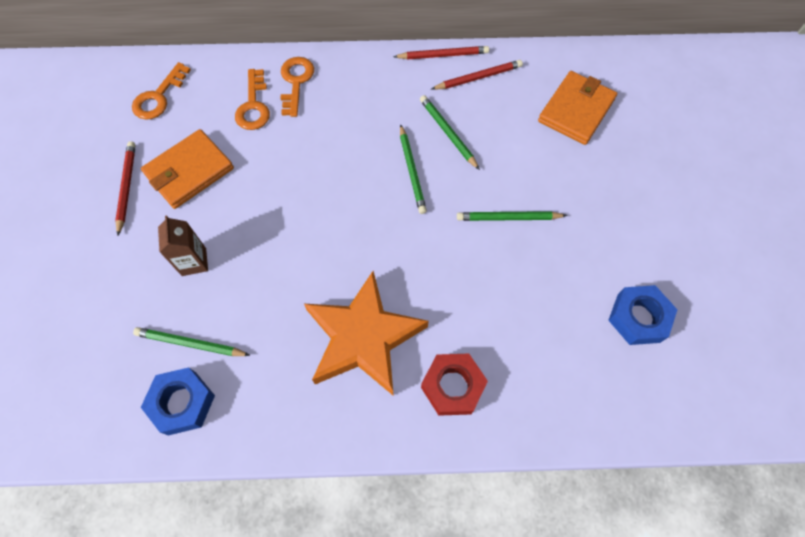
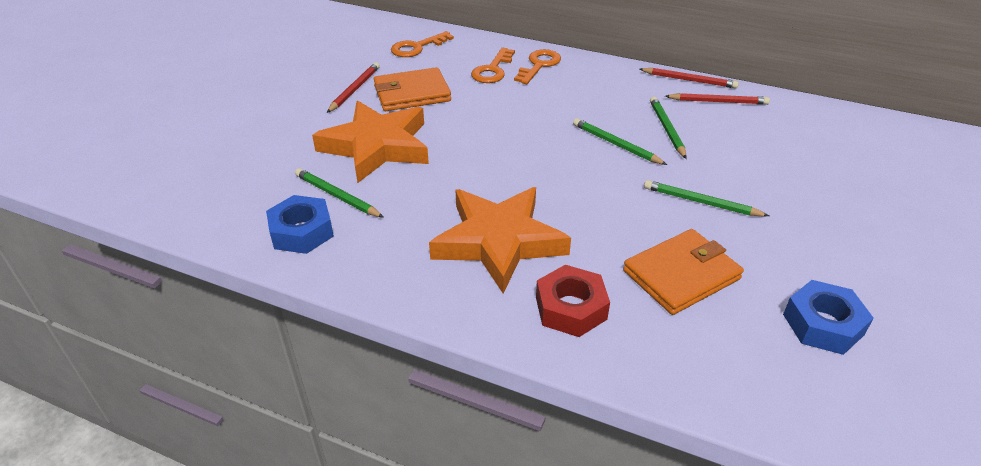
camera: 25 degrees right, 25 degrees down
brown carton [158,216,208,276] -> orange star [312,101,429,183]
green pencil [400,124,427,214] -> green pencil turned 120 degrees clockwise [573,118,667,165]
orange wallet [538,71,617,145] -> orange wallet moved to [623,229,744,315]

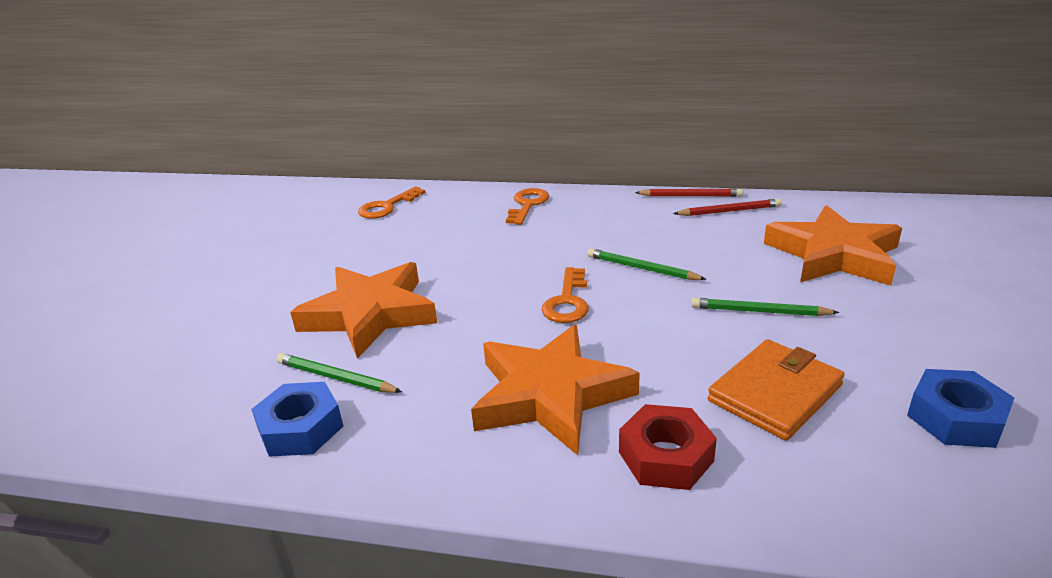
camera: 10 degrees left, 10 degrees down
red pencil [327,62,380,113] -> none
orange wallet [374,67,451,111] -> none
orange key [471,48,515,83] -> orange key moved to [541,267,589,323]
green pencil [650,97,687,159] -> none
none -> orange star [764,205,902,286]

